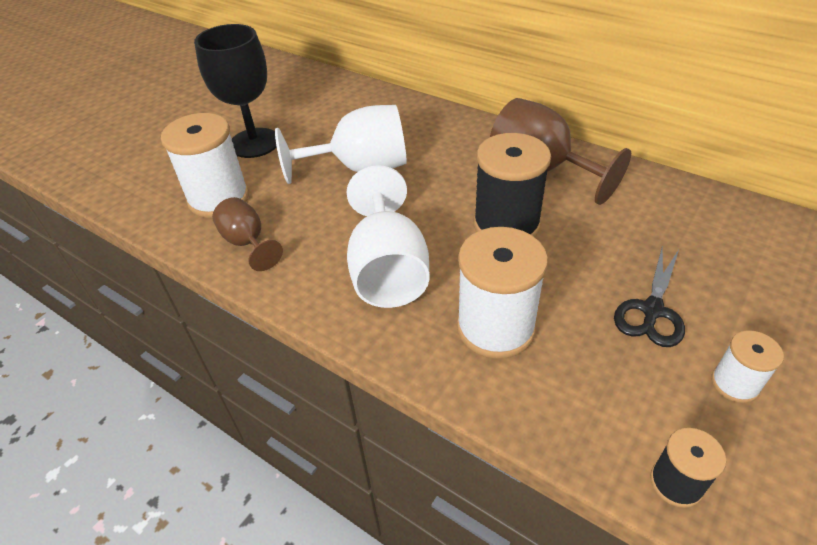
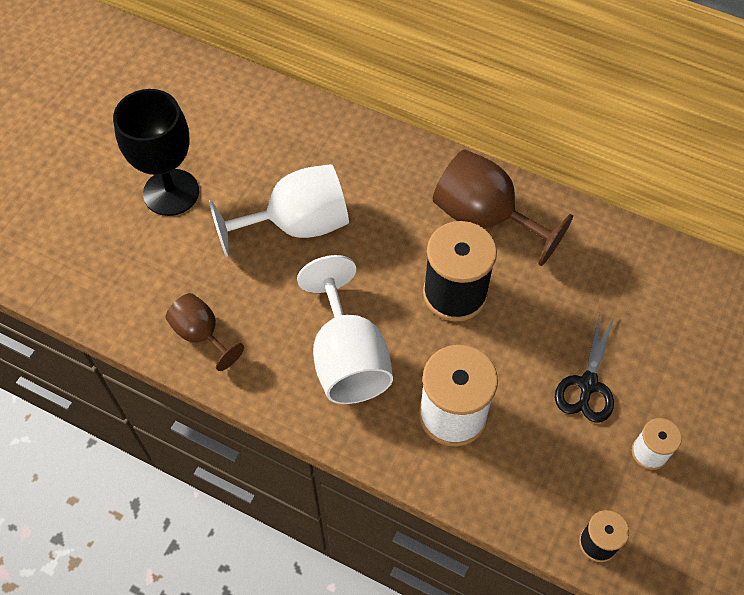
camera: 10 degrees left, 15 degrees up
white spool [161,113,249,218] -> none

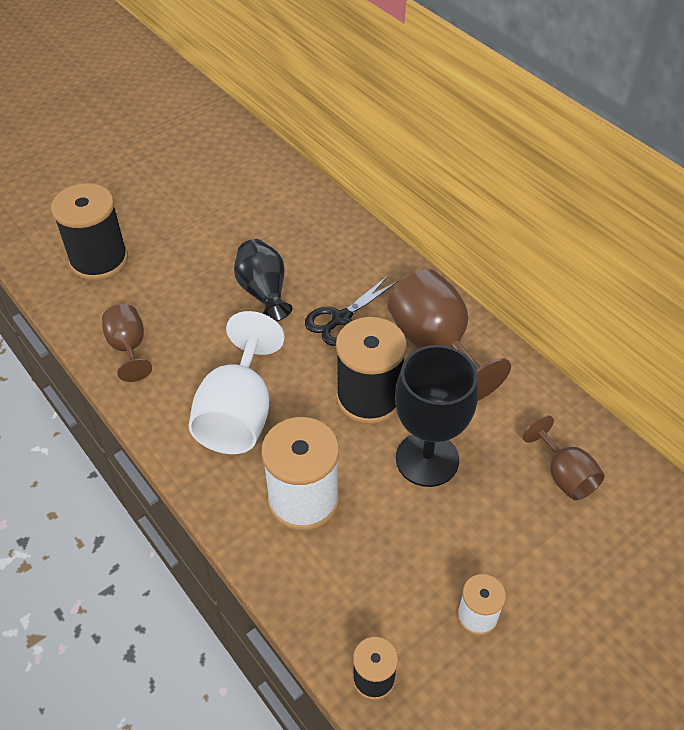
camera: 25 degrees right, 10 degrees down
black goblet [113,89,199,216] -> black goblet moved to [395,345,478,487]
white goblet [209,164,349,257] -> black vase [234,239,292,322]
black scissors [555,314,615,423] -> black scissors moved to [305,276,398,346]
none -> black spool [51,183,128,281]
none -> brown goblet [523,415,605,500]

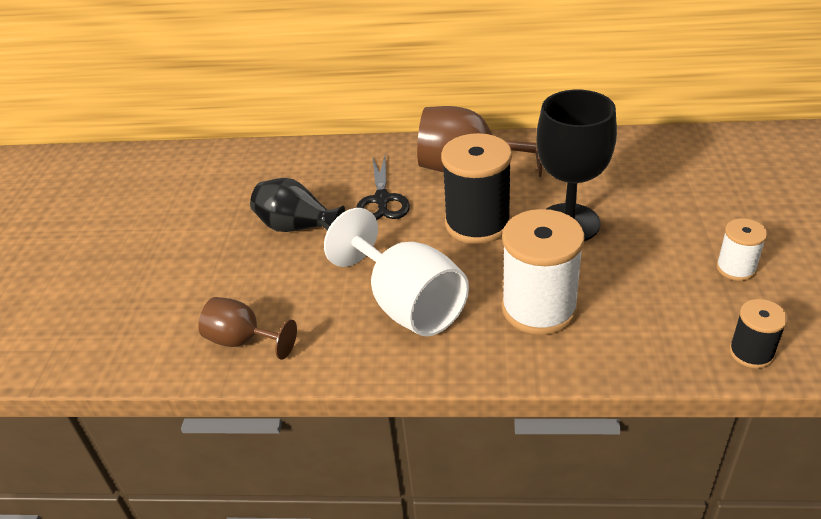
camera: 45 degrees left, 10 degrees down
black spool [51,183,128,281] -> none
brown goblet [523,415,605,500] -> none

